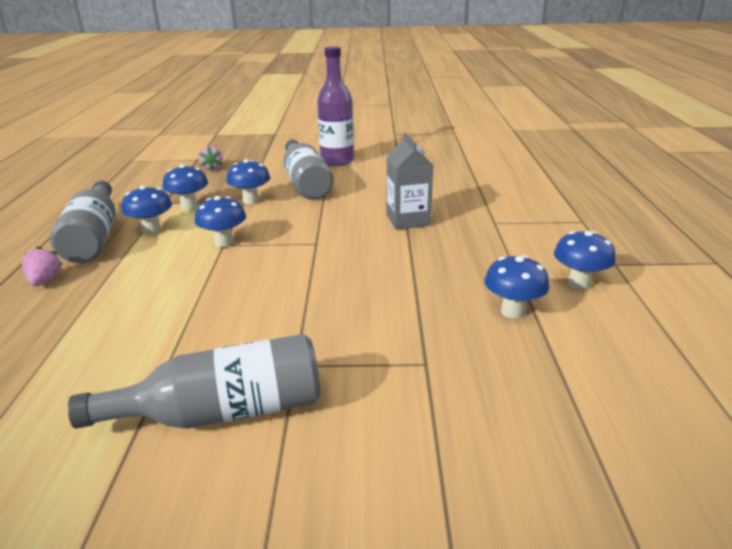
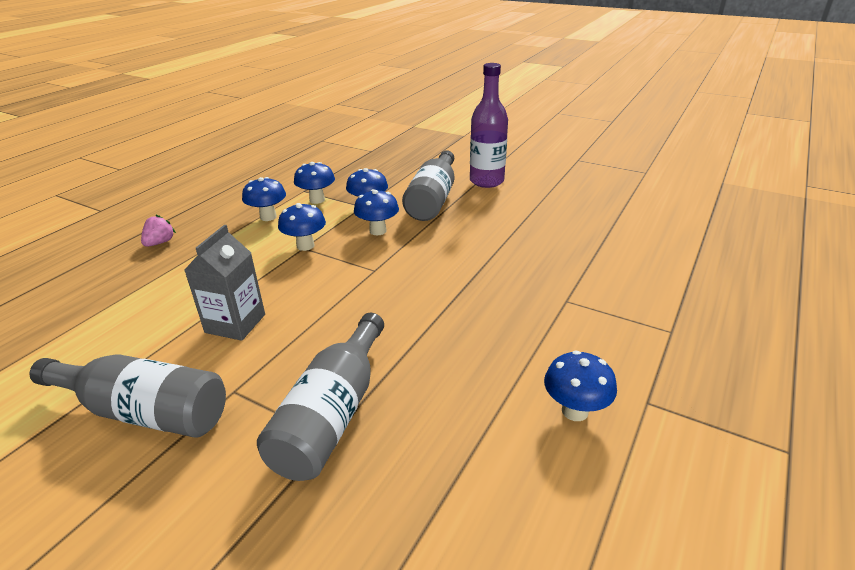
camera: 30 degrees right, 5 degrees up
grey bottle [50,181,116,263] -> grey bottle moved to [257,313,384,481]
pink strawberry [199,146,223,171] -> none
grey carton [387,133,433,230] -> grey carton moved to [185,225,265,341]
blue mushroom [484,255,550,319] -> blue mushroom moved to [354,189,399,235]

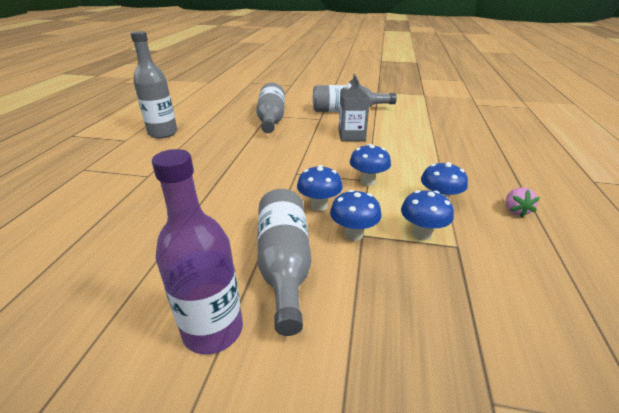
camera: 160 degrees right, 0 degrees up
pink strawberry [141,215,176,247] -> pink strawberry moved to [506,187,540,218]
blue mushroom [544,350,617,421] -> grey bottle [130,31,177,138]

